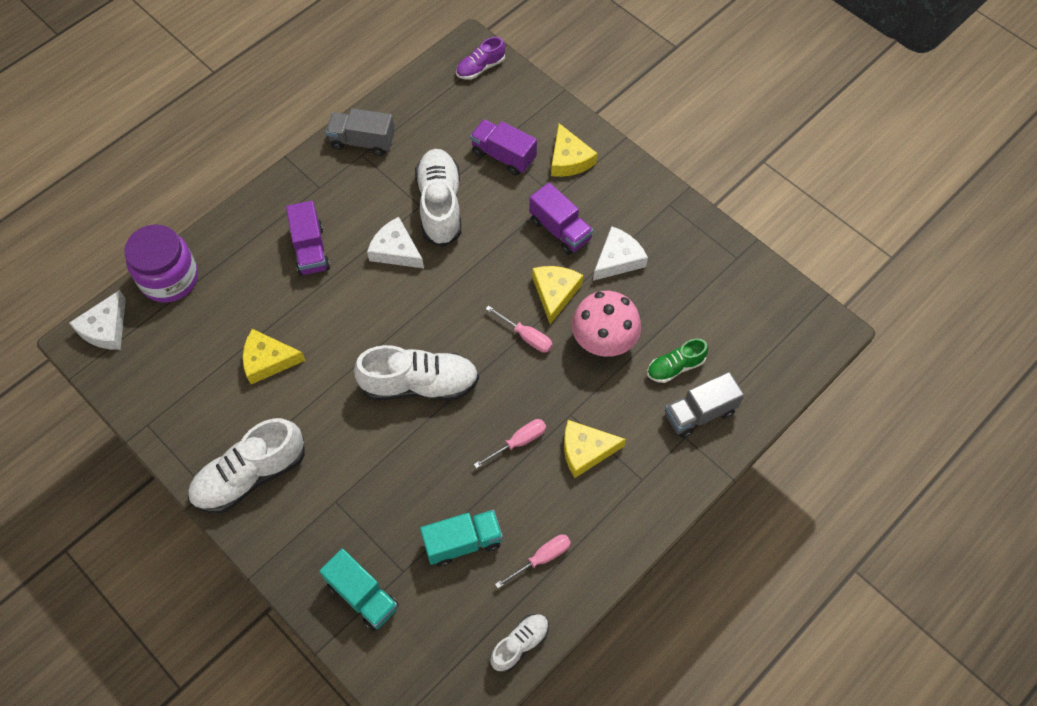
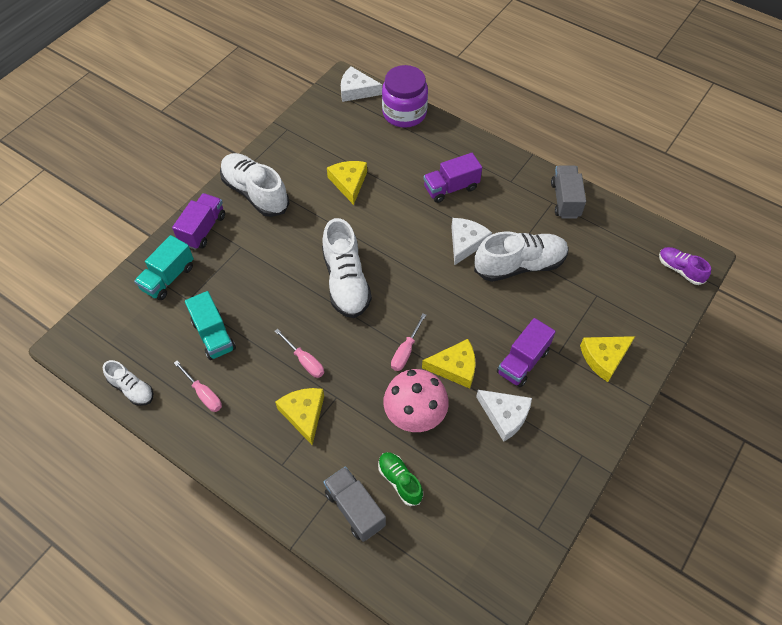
camera: 80 degrees right, 5 degrees down
purple truck [470,119,537,175] -> purple truck moved to [172,193,225,250]

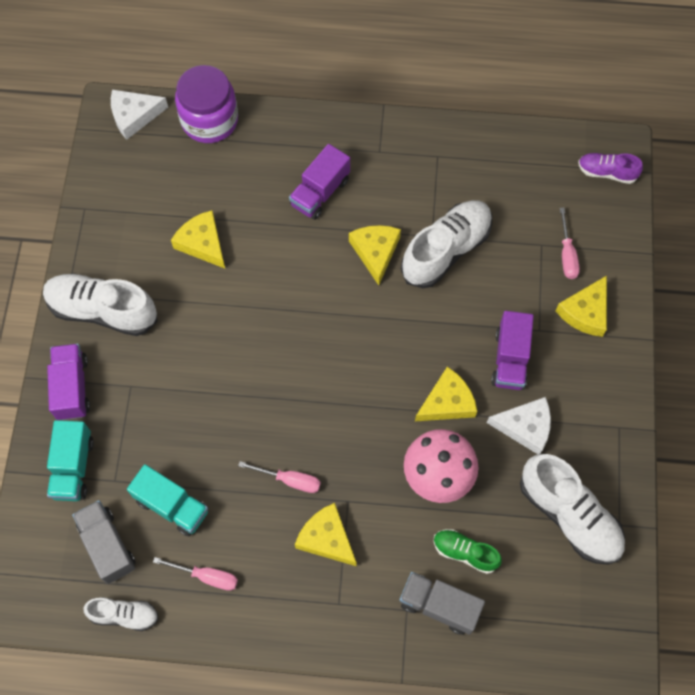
camera: 30 degrees left, 10 degrees up
white shoe [322,218,372,318] -> white shoe moved to [520,454,625,565]
pink screwdriver [391,313,426,371] -> pink screwdriver moved to [560,208,580,279]
white cheese [451,218,492,265] -> yellow cheese [349,225,401,285]
grey truck [551,165,586,219] -> grey truck moved to [72,500,136,584]

